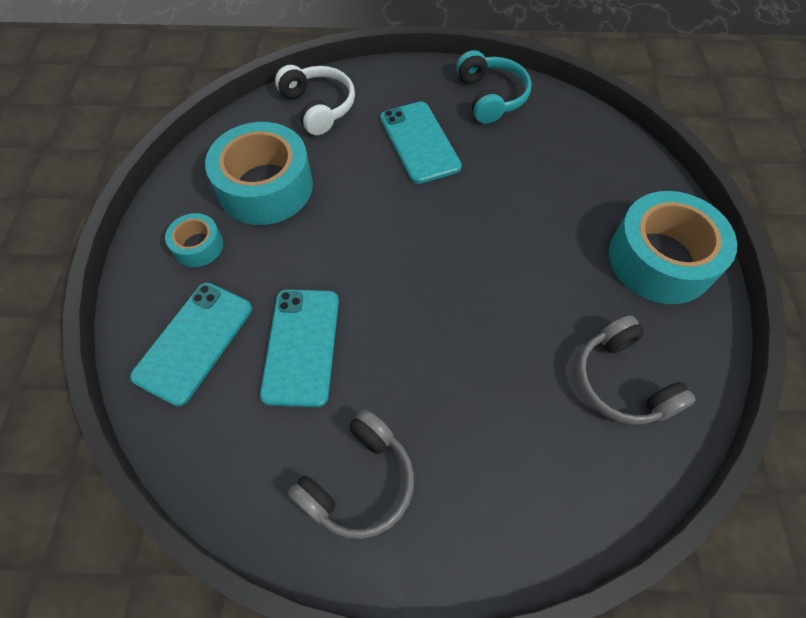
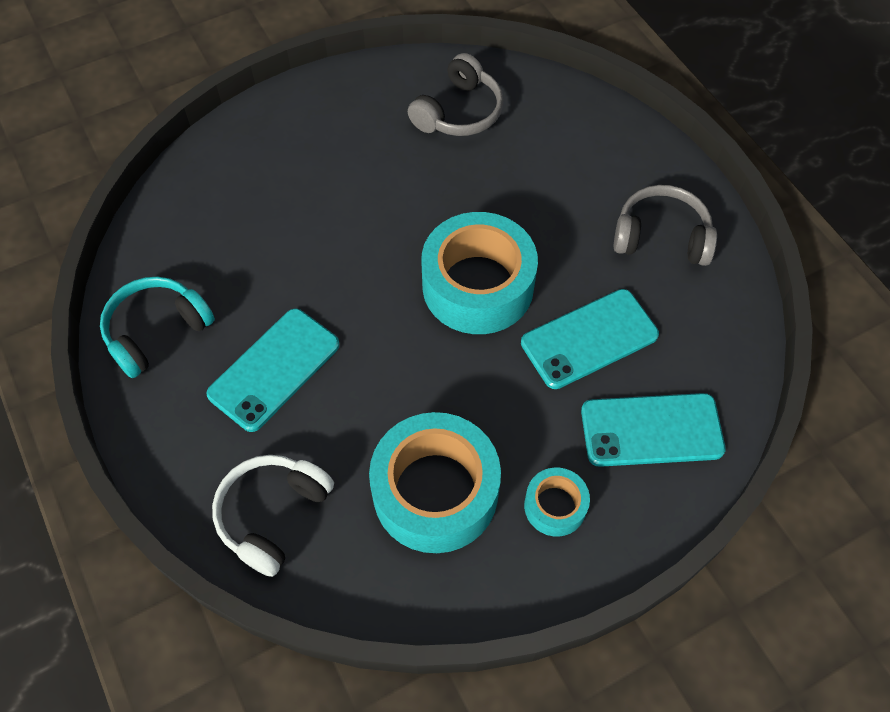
camera: 120 degrees left, 0 degrees up
turquoise tape [609,191,737,304] -> turquoise tape moved to [421,212,538,334]

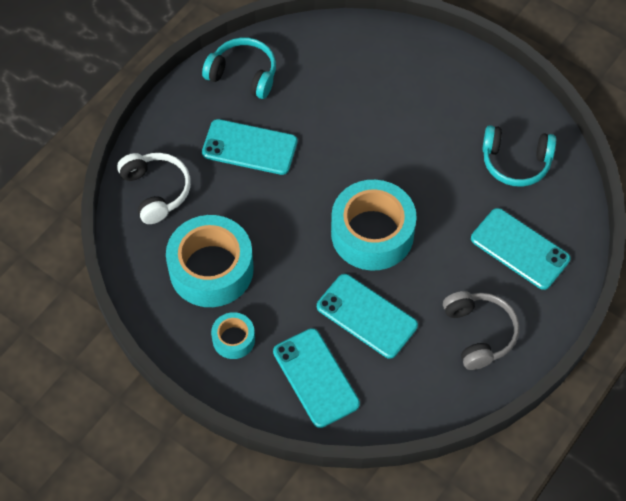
camera: 65 degrees right, 0 degrees up
white headphones [212,455,334,577] -> white headphones turned 60 degrees clockwise [117,153,191,224]
grey headphones [408,53,503,136] -> turquoise headphones [482,125,556,187]
none -> turquoise phone [471,208,570,290]

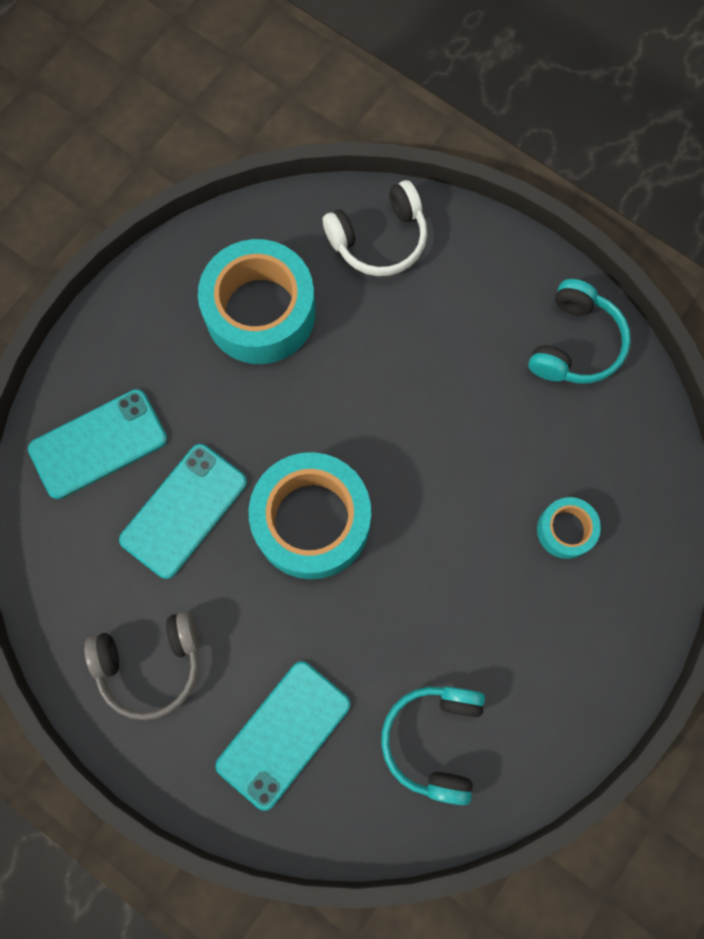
camera: 90 degrees right, 15 degrees up
turquoise phone [202,119,297,175] -> none
turquoise tape [211,312,255,359] -> turquoise tape moved to [537,497,601,559]

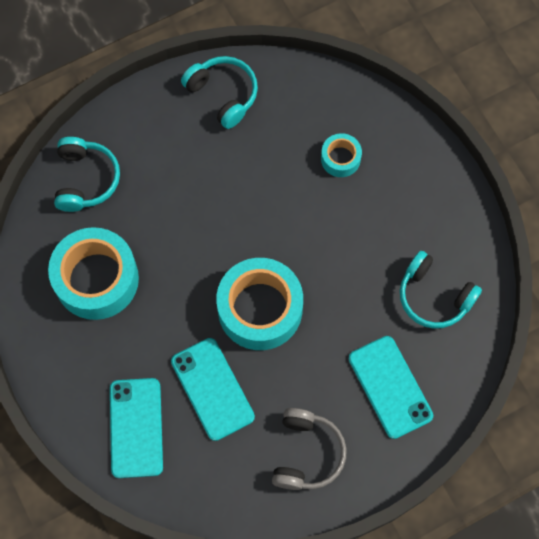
camera: 65 degrees left, 5 degrees down
white headphones [323,180,427,276] -> turquoise headphones [54,137,120,212]

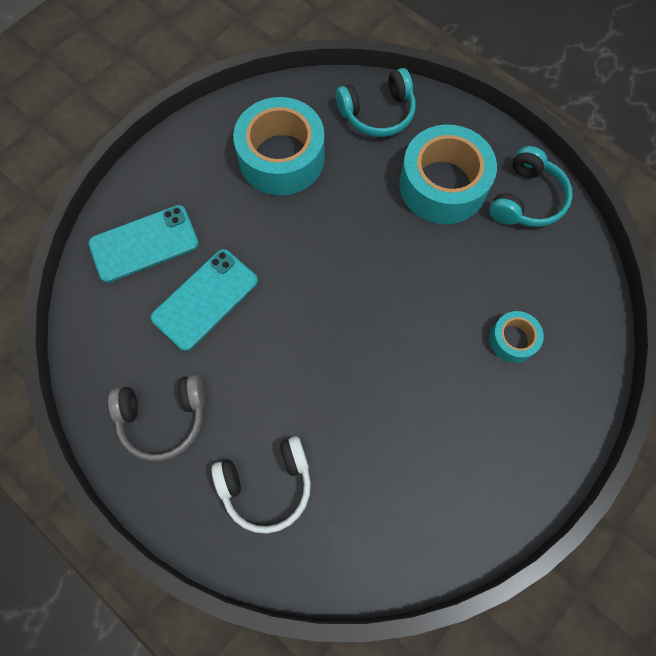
camera: 70 degrees right, 0 degrees up
turquoise tape [216,258,303,350] -> turquoise tape moved to [400,124,497,224]
turquoise phone [349,336,433,439] -> white headphones [211,436,311,534]
turquoise headphones [400,251,482,329] -> none

